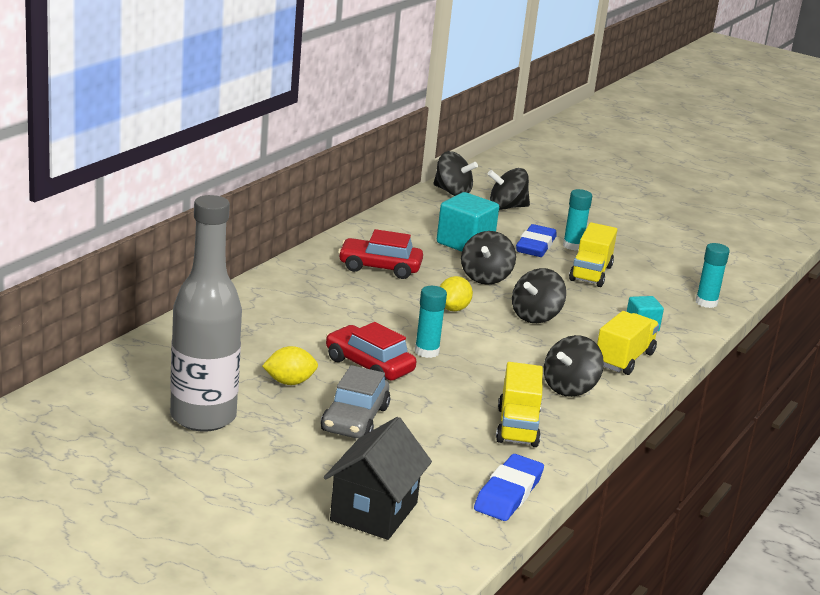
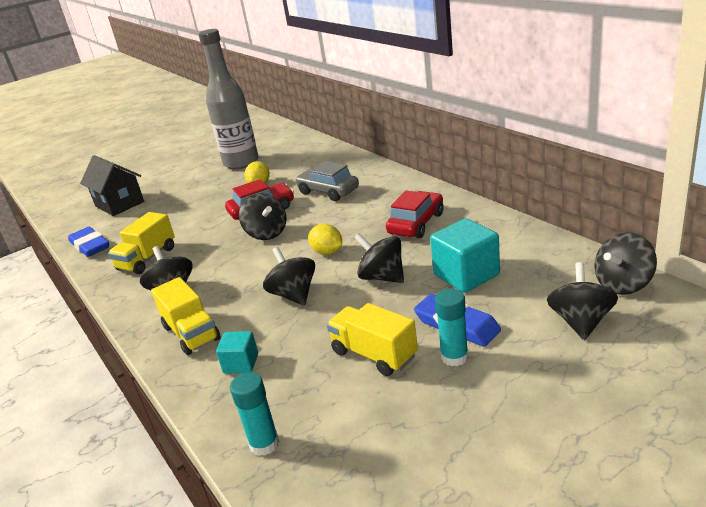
camera: 120 degrees right, 5 degrees up
grey car [321,365,390,438] -> grey car moved to [295,161,359,201]
turquoise glue stick [415,286,447,358] -> black spinning top [239,193,287,240]
yellow truck [496,362,543,447] -> yellow truck turned 90 degrees counterclockwise [108,212,175,274]

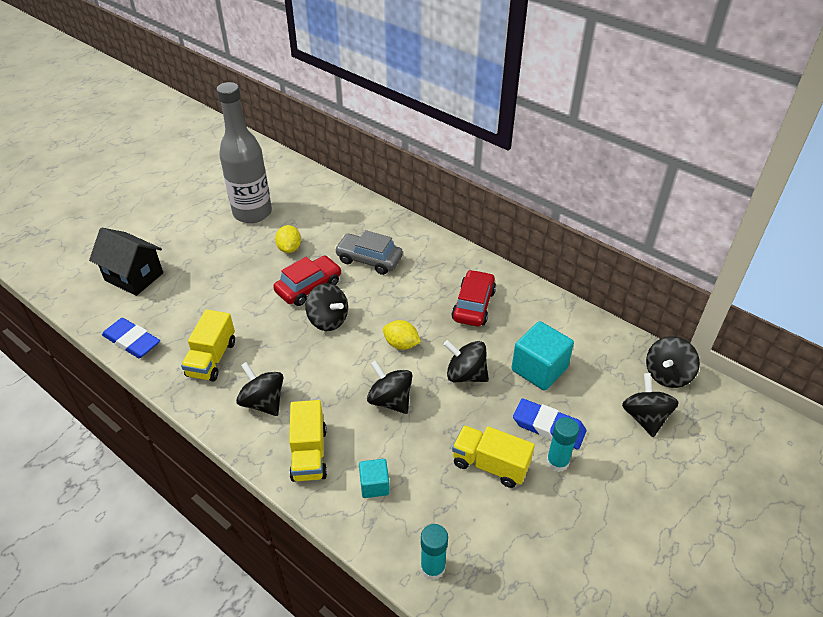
camera: 20 degrees left, 15 degrees up
yellow truck [151,277,221,355] -> yellow truck turned 45 degrees clockwise [289,400,327,482]

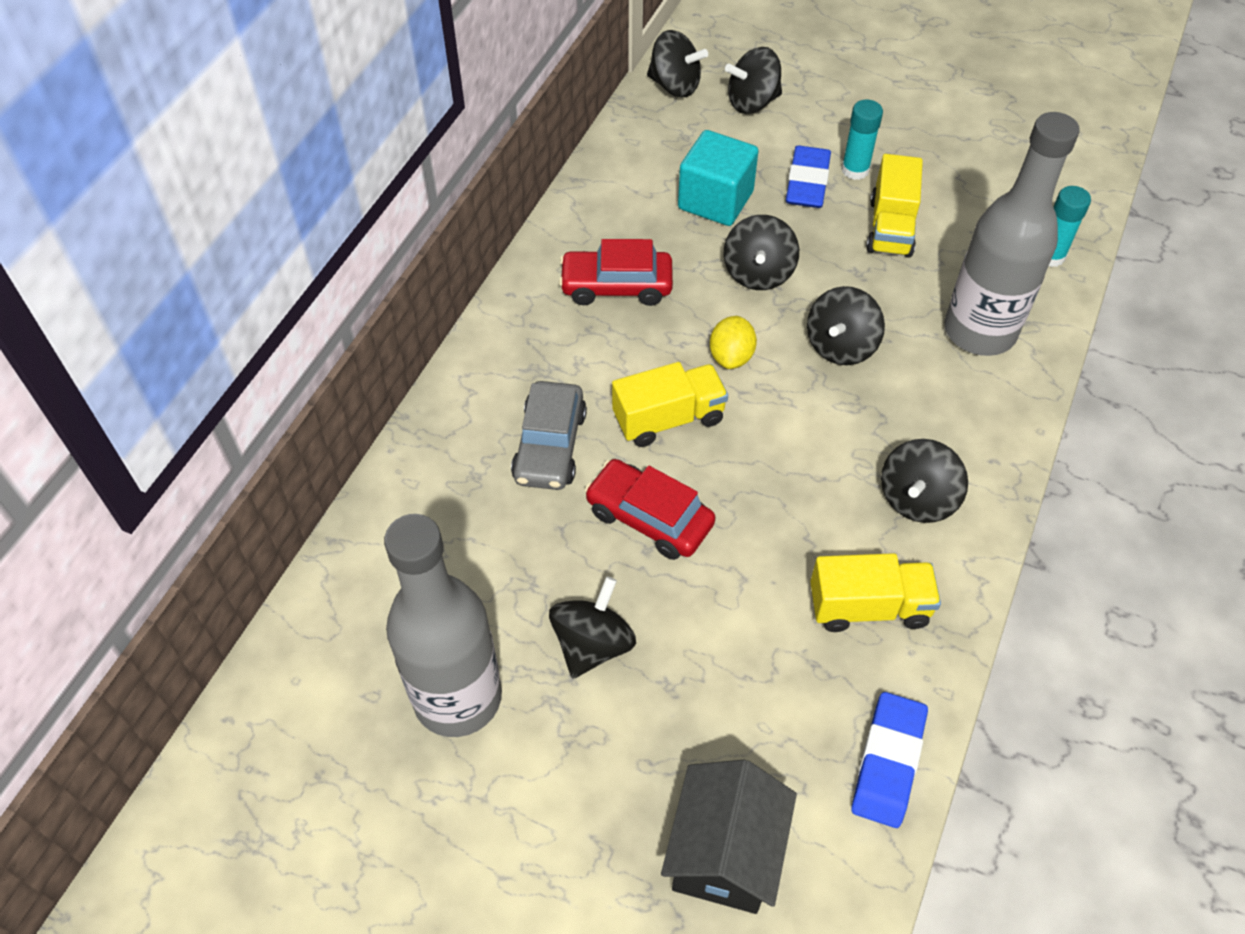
camera: 105 degrees left, 10 degrees up
yellow lemon [275,225,301,253] -> none
yellow truck [289,400,327,482] -> yellow truck moved to [612,362,728,447]
black spinning top [305,283,348,331] -> black spinning top moved to [549,576,636,679]
turquoise cube [359,459,390,498] -> grey bottle [944,112,1080,356]

